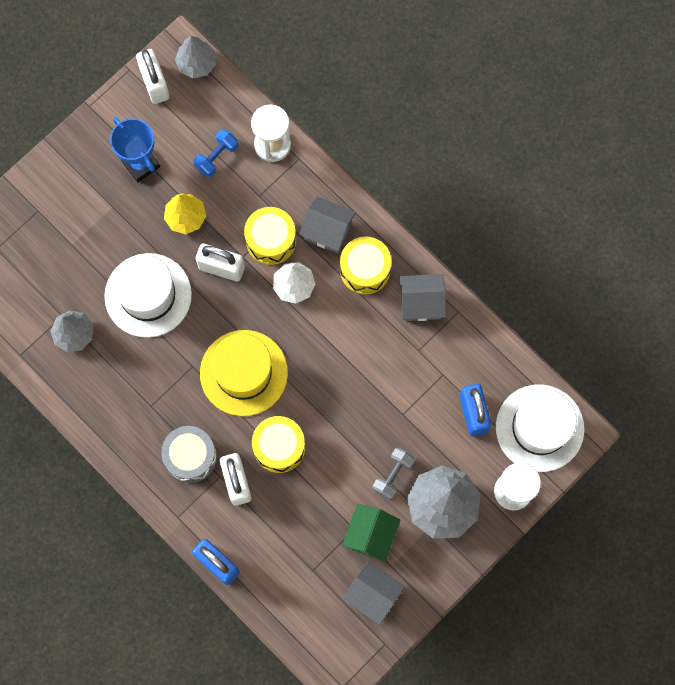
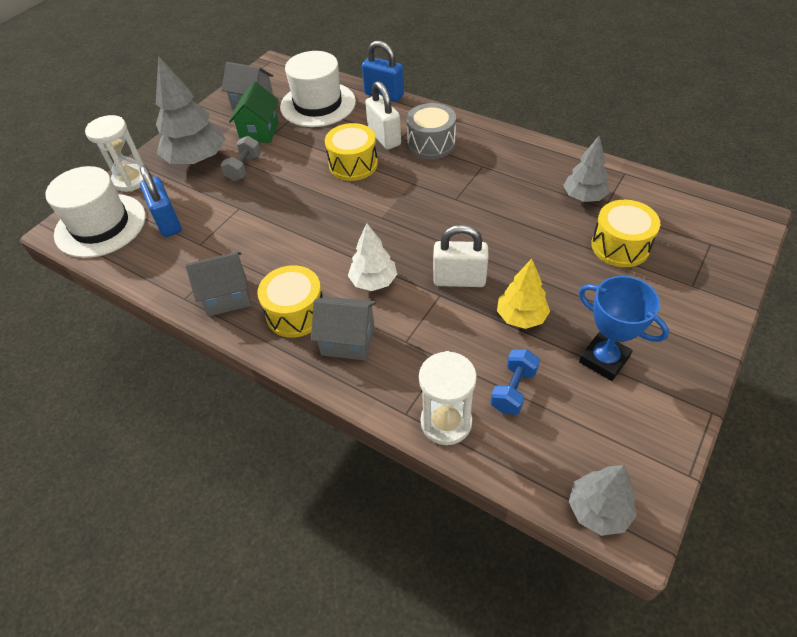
camera: 170 degrees right, 25 degrees down
white hat [104,253,192,338] -> white hat moved to [280,51,356,127]
white padlock [136,49,170,104] -> none
yellow hat [200,330,288,416] -> none
yellow drum [244,207,296,265] -> yellow drum moved to [591,200,660,267]

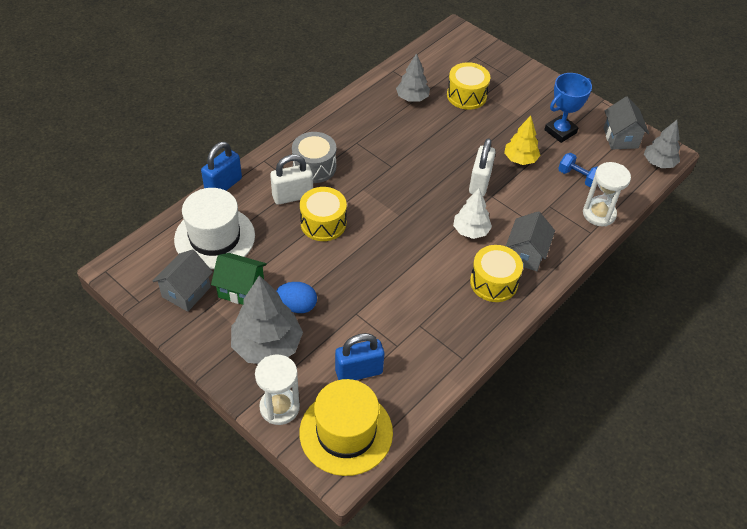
camera: 85 degrees left, 0 degrees up
white hat [45,166,146,258] -> yellow hat [299,379,393,476]
grey house [185,252,251,317] -> grey house moved to [604,97,649,149]
grey dumbbell [221,136,261,181] -> blue egg [276,282,317,313]

